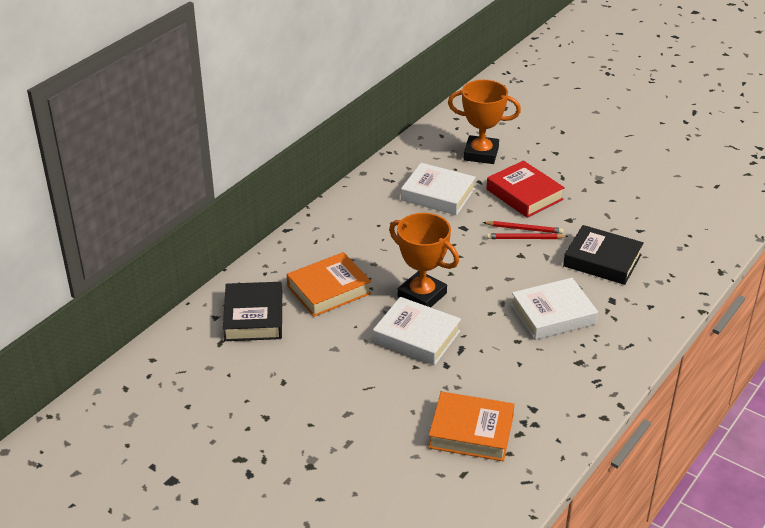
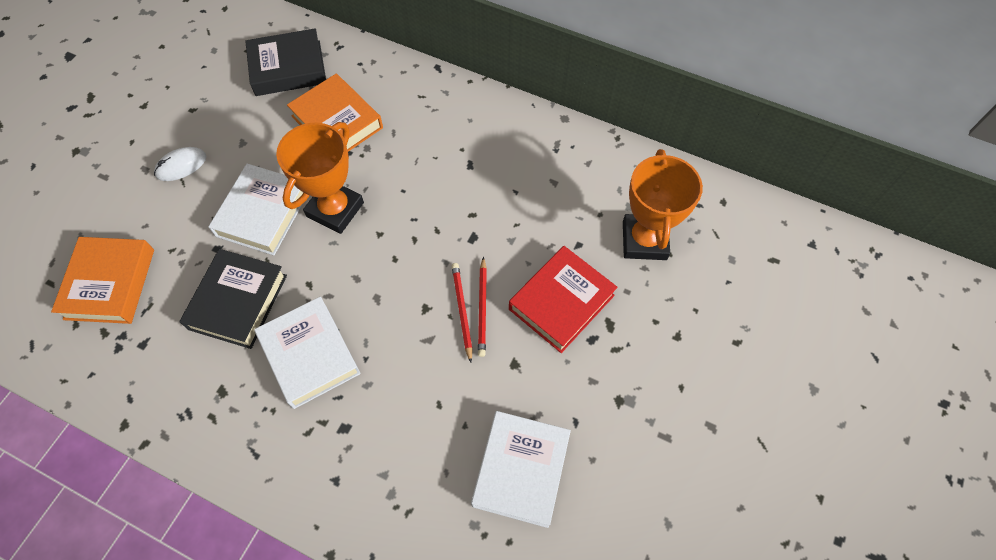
camera: 80 degrees right, 25 degrees up
white book [401,163,476,215] -> white book moved to [471,411,571,528]
black book [563,225,644,285] -> black book moved to [179,249,287,349]
none -> white mouse [154,147,206,181]

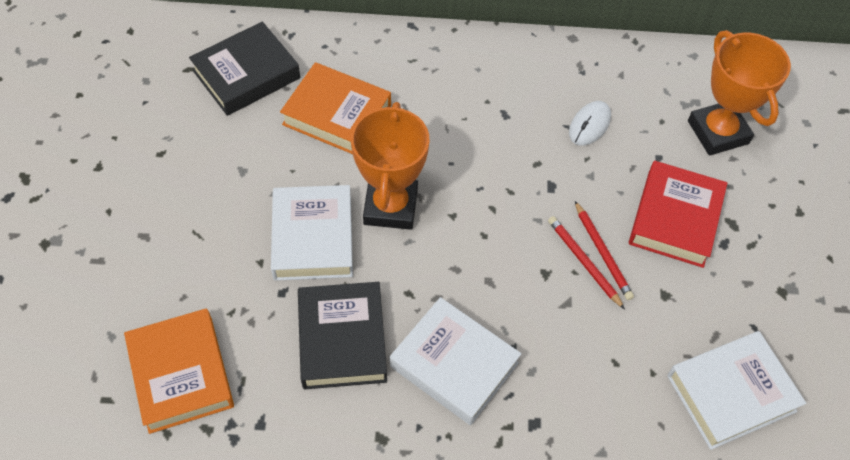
camera: 25 degrees left, 5 degrees down
white mouse [154,147,206,181] -> white mouse moved to [569,101,611,146]
white book [471,411,571,528] -> white book turned 75 degrees clockwise [667,331,806,450]

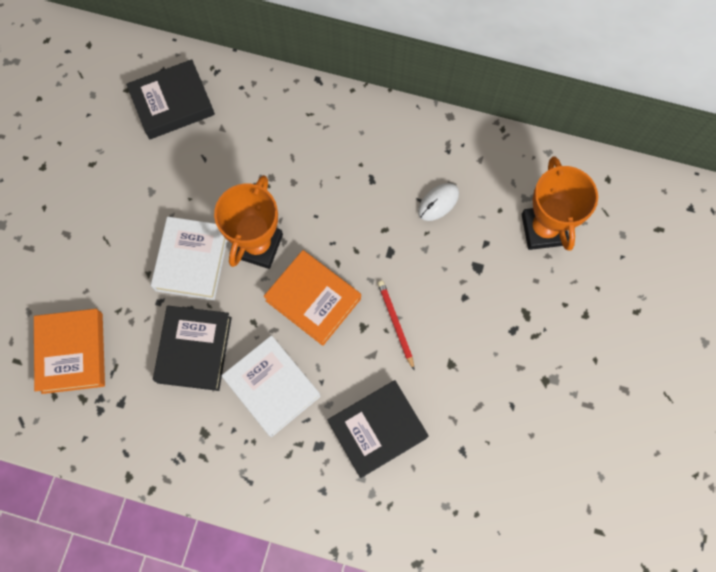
camera: 15 degrees right, 15 degrees up
orange book [280,62,391,154] -> orange book moved to [264,250,361,346]
red pencil [575,201,634,300] -> none
red book [629,161,727,268] -> none
white book [667,331,806,450] -> none
none -> black book [328,380,429,478]

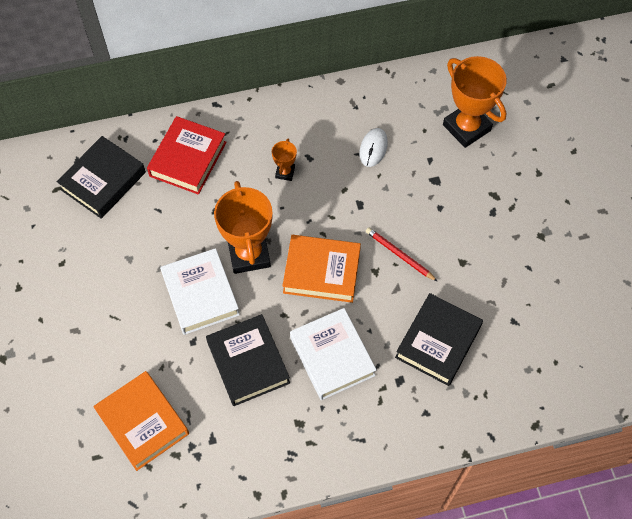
camera: 30 degrees left, 10 degrees down
white book [222,335,321,437] -> white book turned 45 degrees clockwise [290,308,377,400]
none -> red book [147,116,227,195]
none -> orange trophy [272,139,297,181]

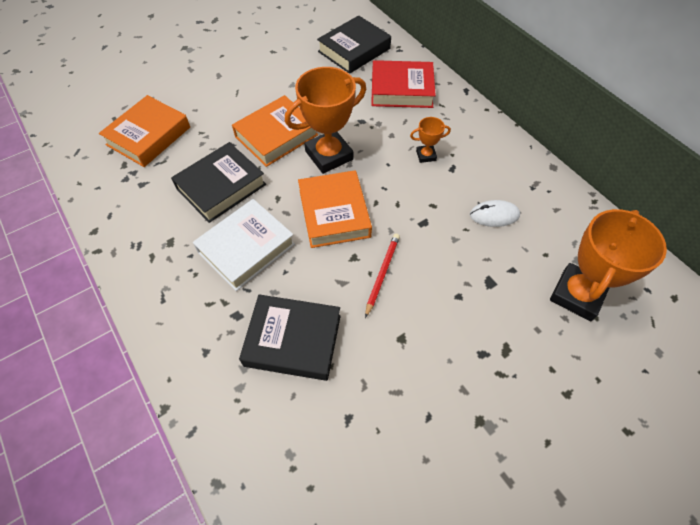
camera: 70 degrees right, 5 degrees down
black book [57,136,146,219] -> black book turned 60 degrees counterclockwise [317,15,391,74]
white book [160,248,240,335] -> orange book [232,95,318,167]

